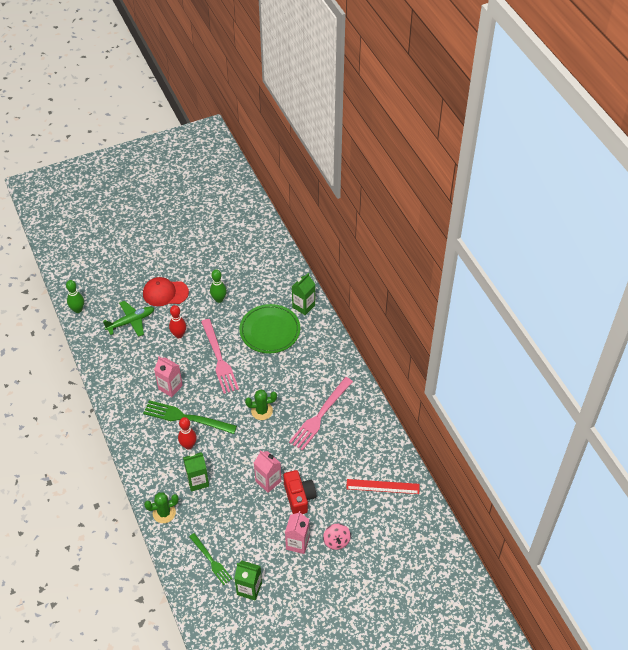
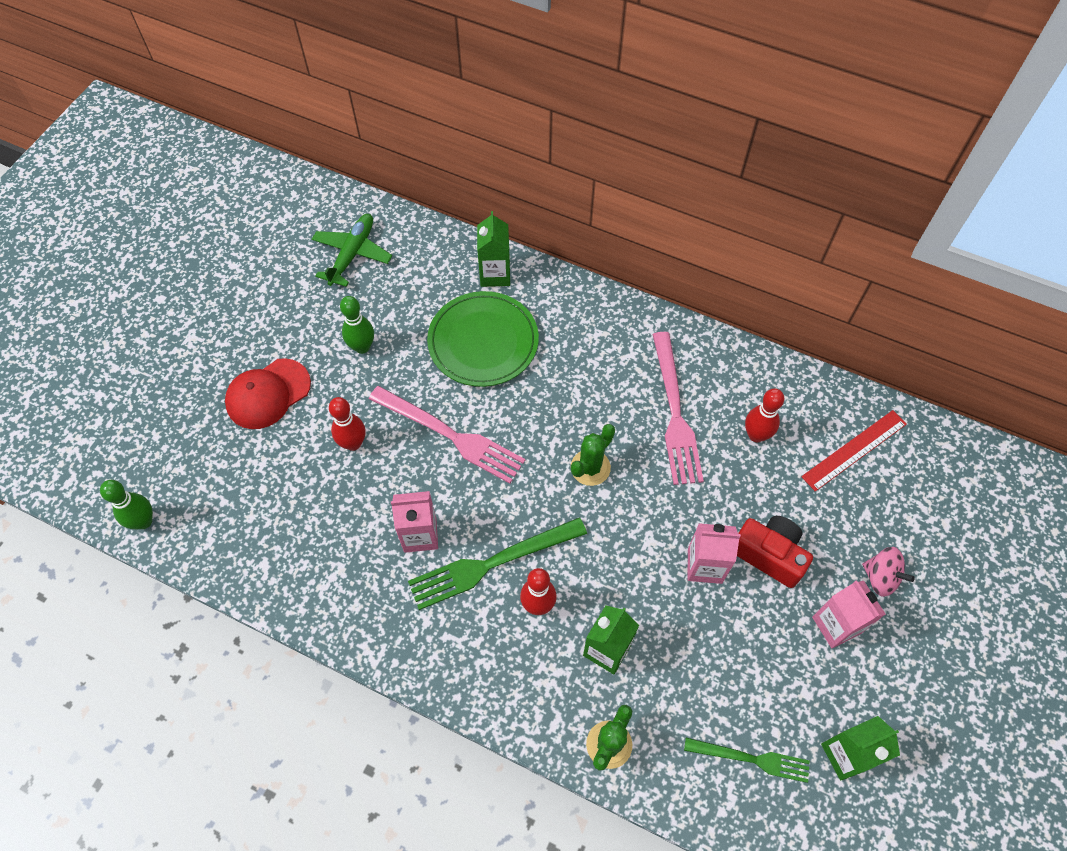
camera: 40 degrees left, 10 degrees up
green plane [103,301,154,337] -> green plane moved to [312,214,392,287]
none -> red bowling pin [745,388,784,442]

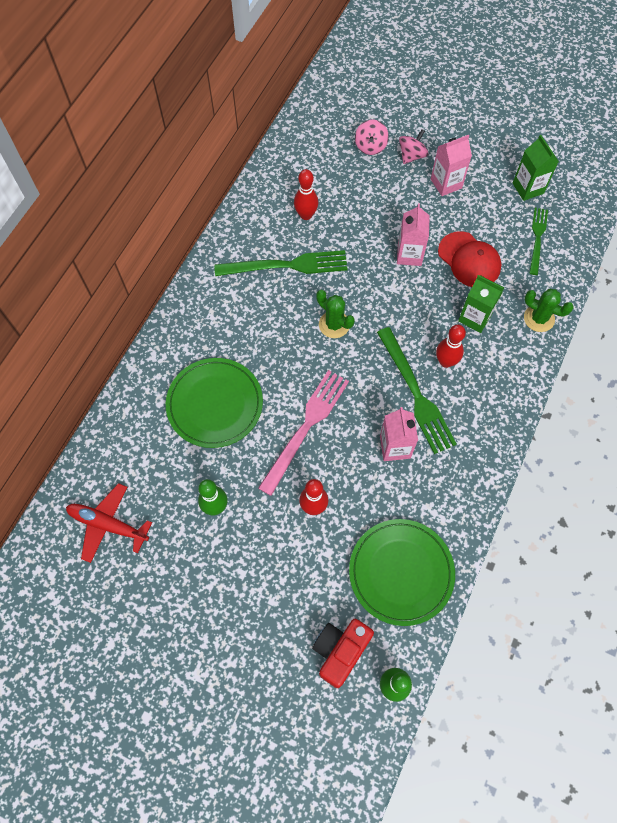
camera: 90 degrees left, 5 degrees up
red cap [225,358,311,429] -> red cap moved to [438,231,502,287]
green plane [312,214,392,287] -> red plane [66,483,152,563]
green carton [477,211,510,287] -> none
pink fork [652,332,704,485] -> green fork [214,250,348,276]
red camera [737,516,813,588] -> red camera moved to [312,619,374,688]
red ruler [801,410,907,491] -> none
none -> green plate [349,519,455,626]
none -> pink spinning top [355,119,389,155]

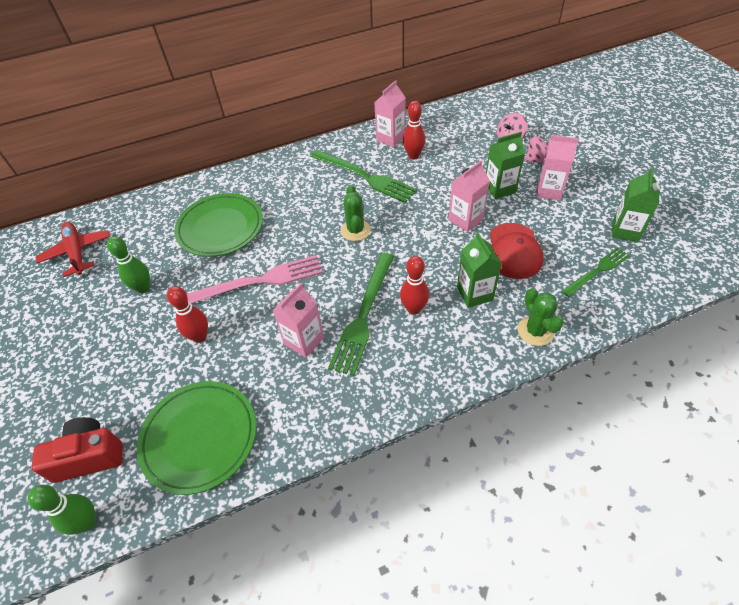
camera: 45 degrees right, 15 degrees down
none -> pink carton [374,80,406,147]
none -> green carton [486,132,525,199]

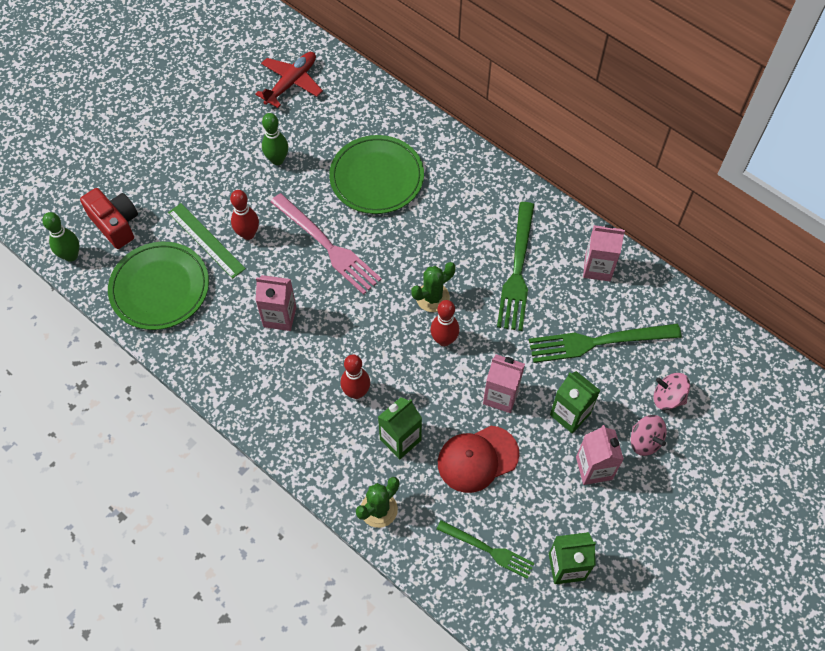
camera: 60 degrees right, 10 degrees up
green fork [328,253,394,376] -> green fork moved to [529,324,682,363]
red bowling pin [403,101,425,159] -> red bowling pin moved to [430,300,460,346]
none -> green ruler [168,203,246,279]

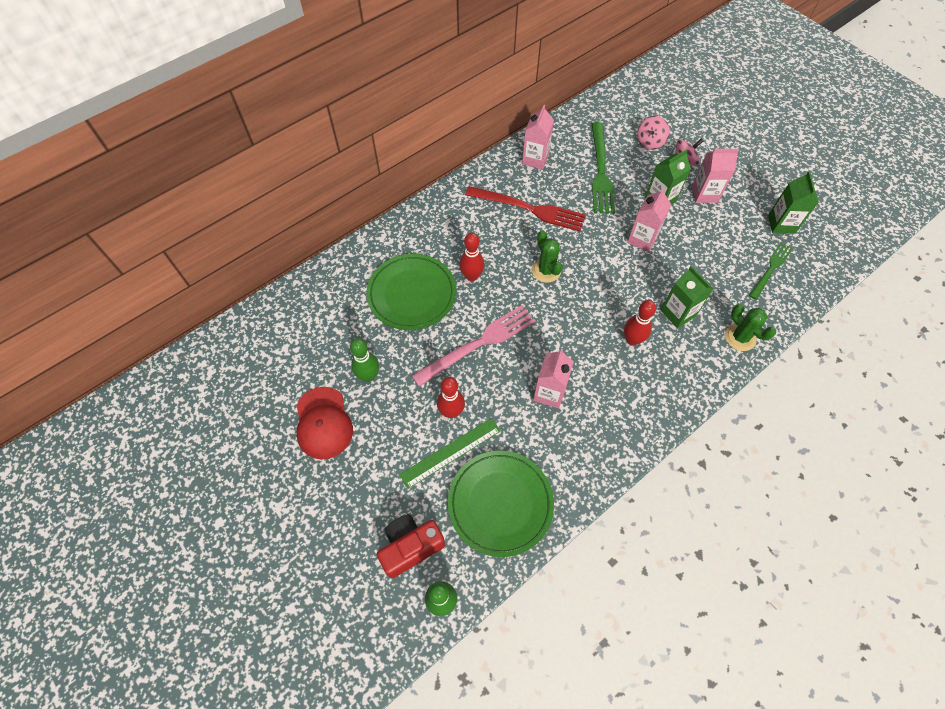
camera: 80 degrees left, 0 degrees up
red plane [255,52,323,108] -> none
red bowling pin [430,300,460,346] -> red bowling pin moved to [459,233,485,281]
red cap [438,426,519,493] -> red cap moved to [296,387,353,459]
green fork [497,202,534,331] -> red fork [465,186,586,231]

